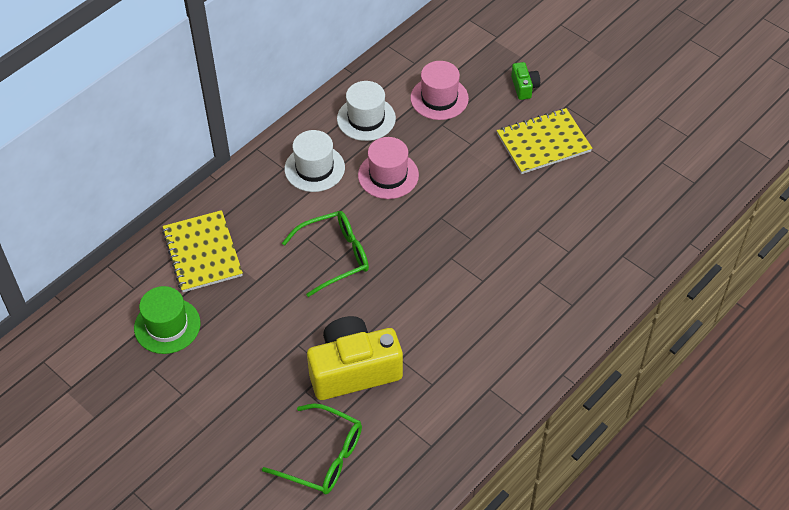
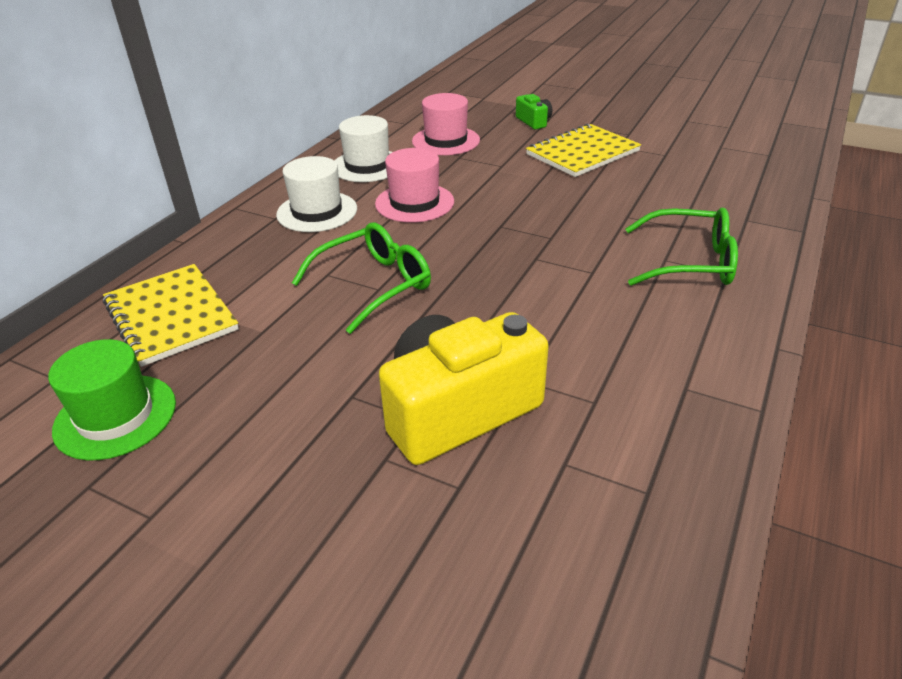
camera: 15 degrees left, 15 degrees down
green glasses [262,403,362,494] -> green glasses moved to [626,207,738,286]

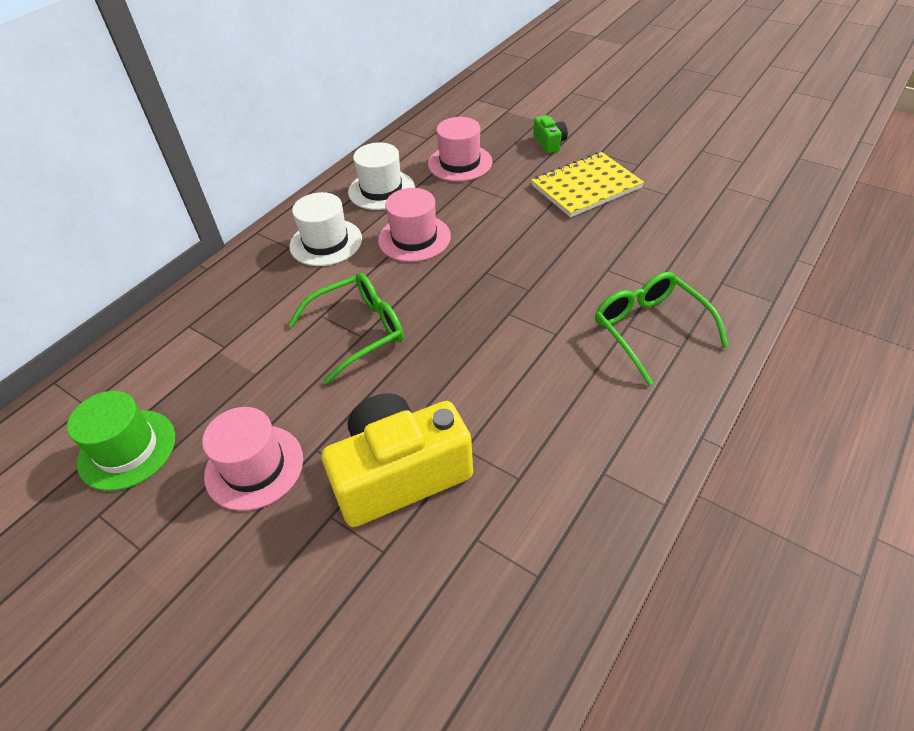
camera: 10 degrees right, 10 degrees up
yellow notebook [103,264,239,367] -> none
green glasses [626,207,738,286] -> green glasses turned 135 degrees counterclockwise [595,272,729,386]
none -> pink hat [202,407,303,511]

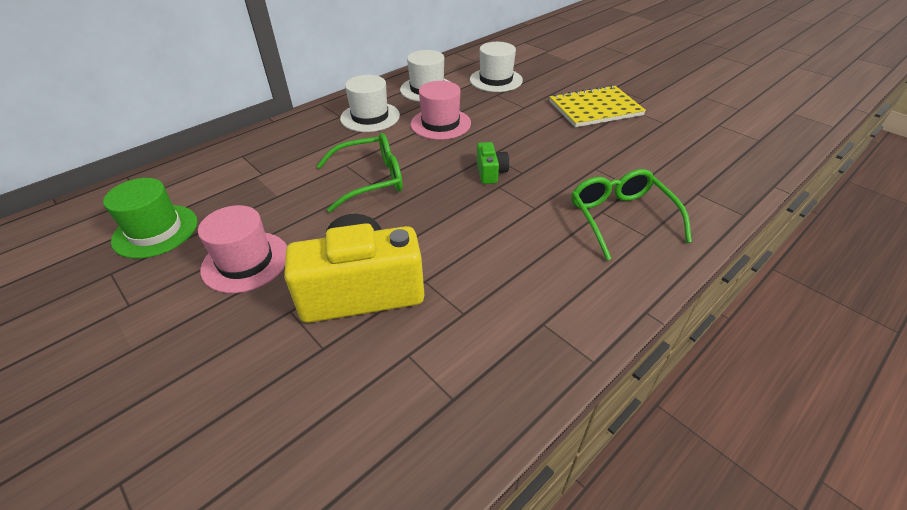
camera: 10 degrees right, 5 degrees down
pink hat [428,117,492,182] -> white hat [470,42,523,92]
green camera [533,115,568,154] -> green camera moved to [476,142,509,184]

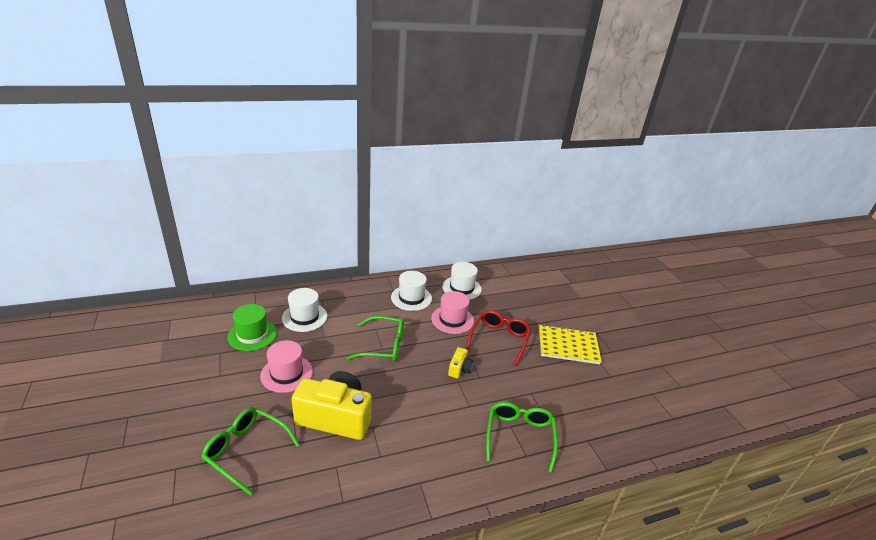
camera: 20 degrees right, 10 degrees down
white hat [470,42,523,92] -> white hat moved to [282,288,327,332]
green camera [476,142,509,184] -> yellow camera [448,347,473,379]
none -> green glasses [201,407,300,496]
none -> red glasses [466,310,531,366]

